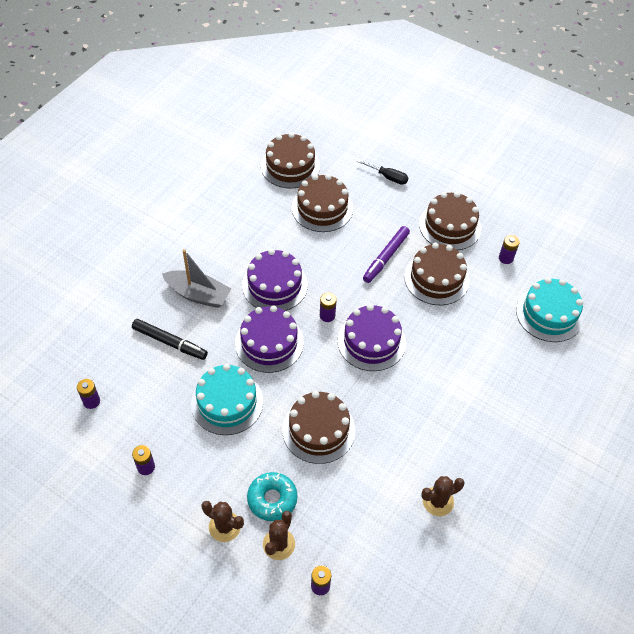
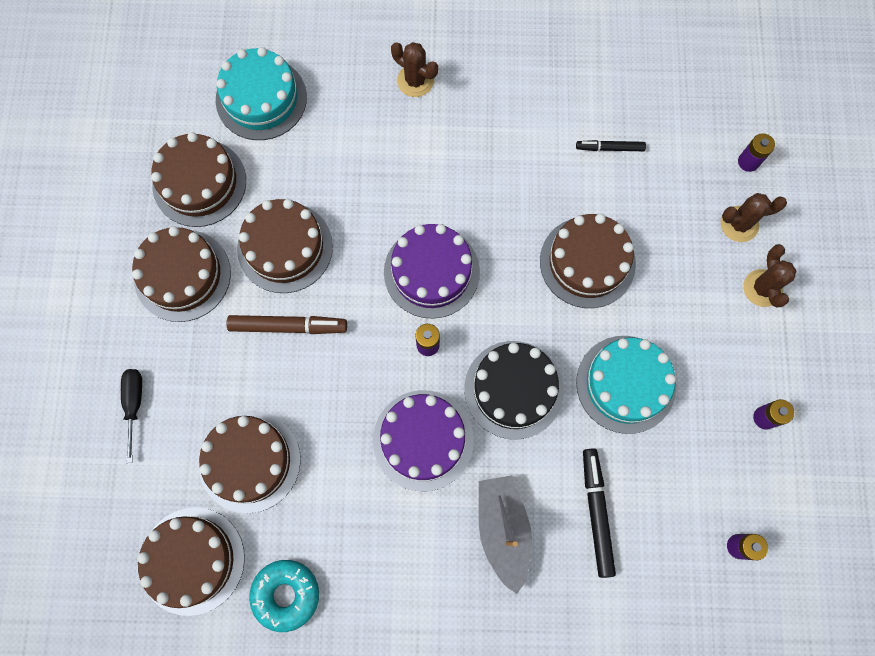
camera: 120 degrees left, 20 degrees up
purple cake [235,305,304,373] -> black cake [464,341,564,439]
turquoise donut [247,472,297,521] -> turquoise donut moved to [249,560,319,632]
purple marker [363,226,410,283] -> brown marker [226,315,347,334]
brown cactus [421,476,465,516] -> brown cactus moved to [391,42,438,97]
purple battery [499,235,520,264] -> brown cake [151,132,246,227]
none -> black marker [576,140,646,151]

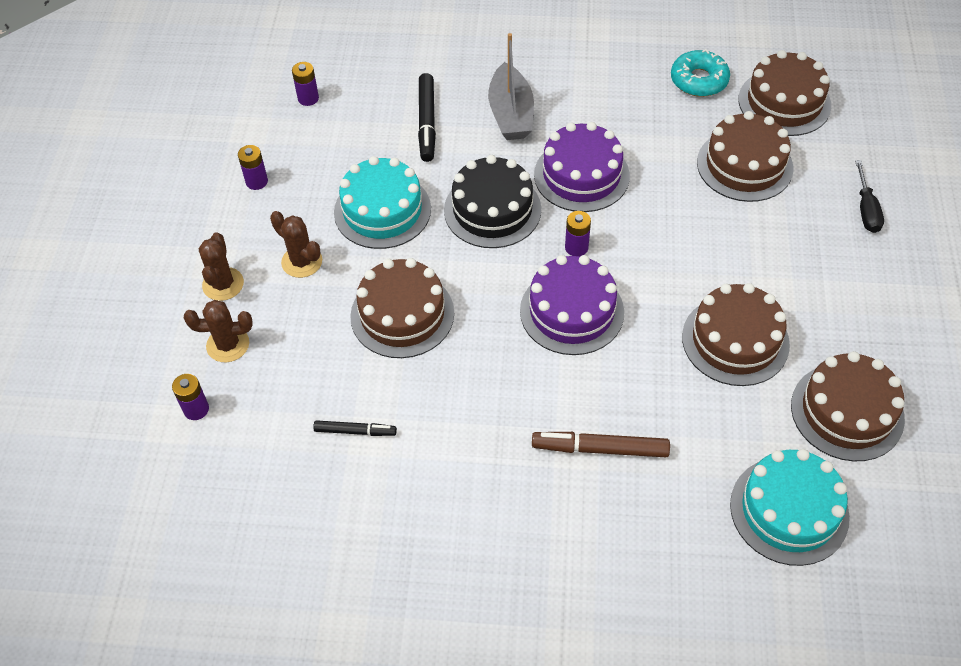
camera: 175 degrees left, 20 degrees down
brown cake [132,226,231,322] -> none
brown marker [226,315,347,334] -> brown marker moved to [532,432,670,457]
brown cactus [391,42,438,97] -> brown cactus moved to [270,211,322,278]

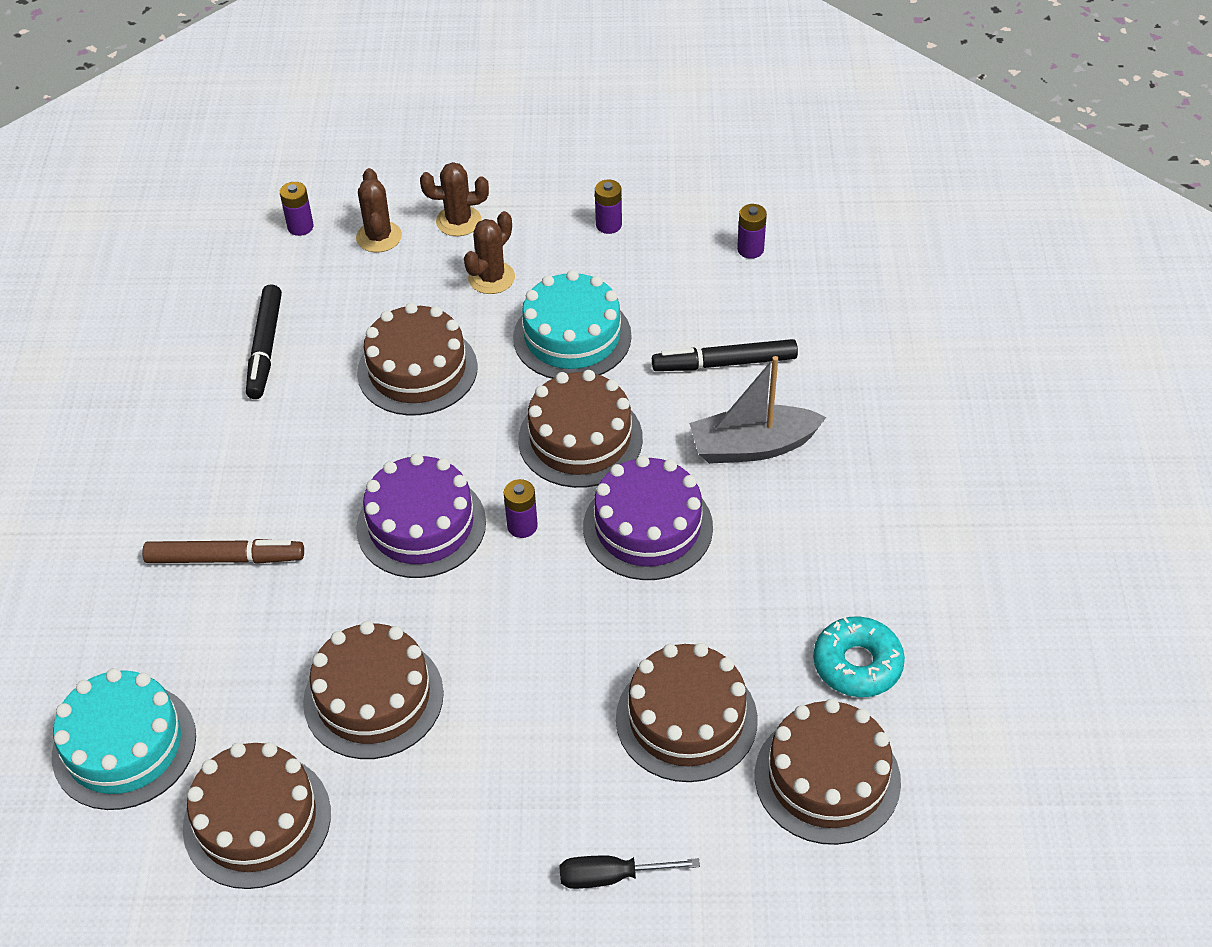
camera: 85 degrees right, 5 degrees down
black marker [313,420,397,436] -> black marker [246,284,282,399], size x1.63
black cake [444,155,541,248] -> brown cake [518,370,643,488]
brown marker [532,432,670,457] -> brown marker turned 90 degrees clockwise [142,539,304,564]

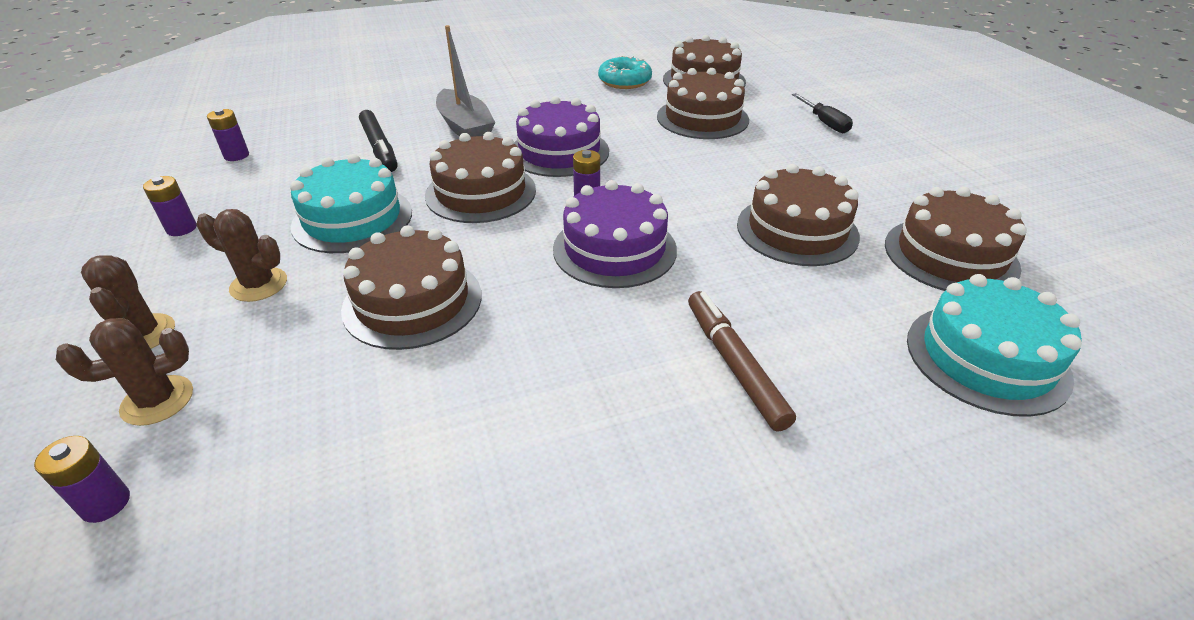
camera: 110 degrees left, 10 degrees down
black marker [246,284,282,399] -> none

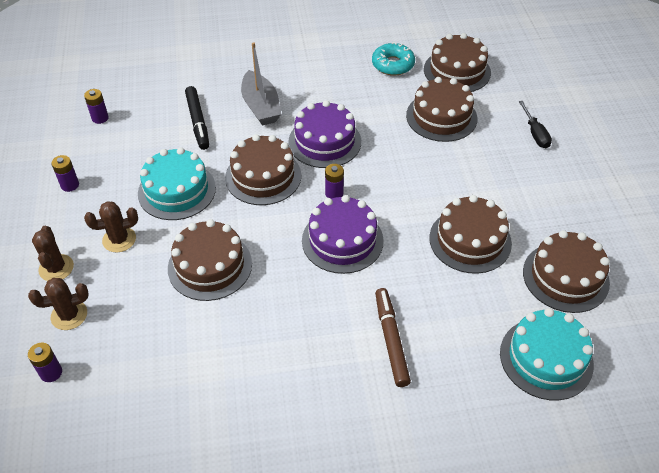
camera: 10 degrees right, 10 degrees up
brown cactus [196,209,287,302] -> brown cactus turned 45 degrees counterclockwise [84,201,138,253]

